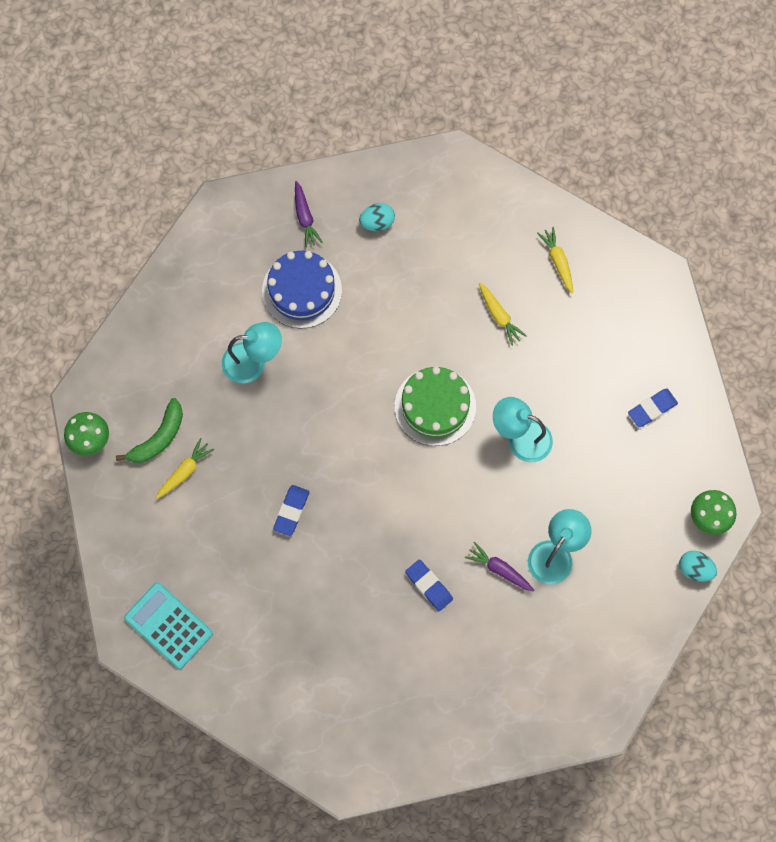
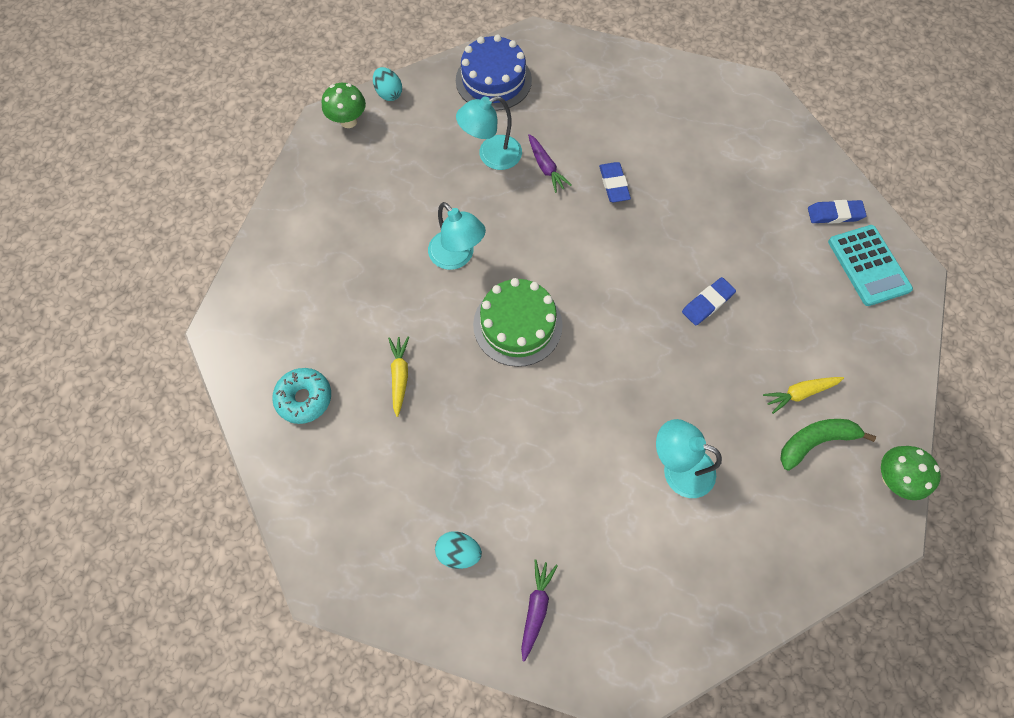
camera: 150 degrees left, 5 degrees down
blue cake [262,251,342,329] -> blue cake moved to [456,34,532,111]
yellow carrot [537,227,573,294] -> turquoise donut [272,368,331,424]
blue eraser [628,389,678,427] -> blue eraser moved to [808,200,867,224]

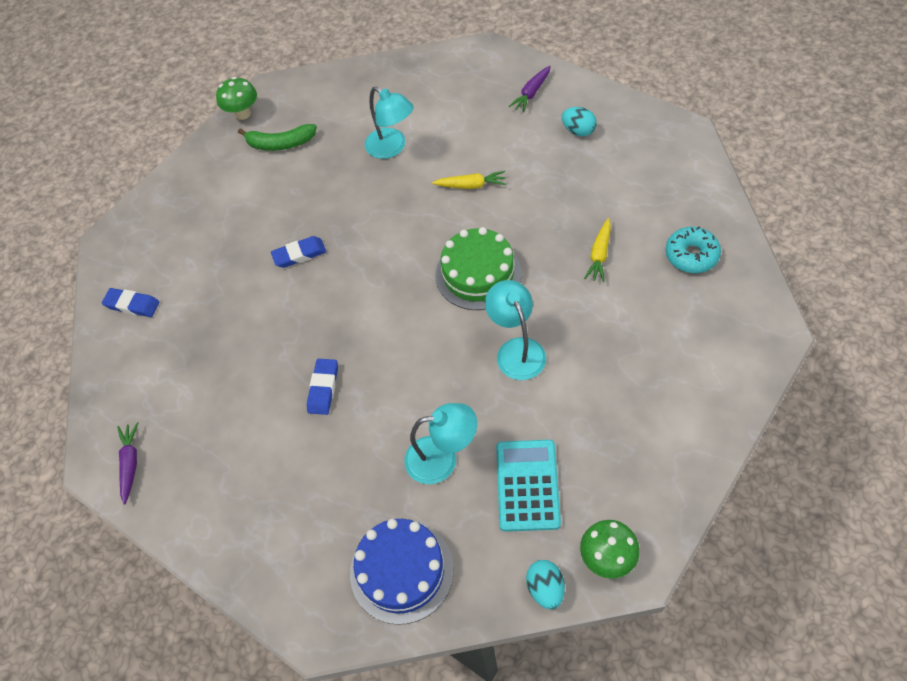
camera: 155 degrees left, 10 degrees down
purple carrot [528,134,572,193] -> purple carrot moved to [117,422,138,505]
yellow carrot [763,377,844,414] -> yellow carrot moved to [432,171,506,189]
turquoise calculator [828,225,913,306] -> turquoise calculator moved to [496,440,561,532]

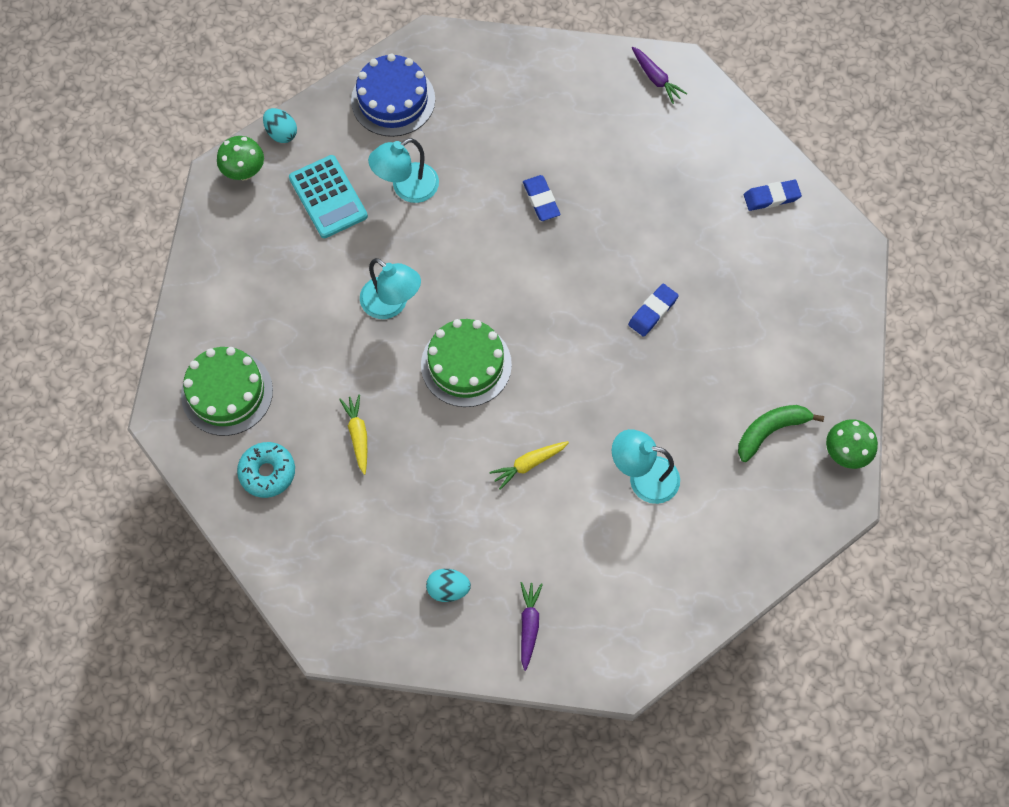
camera: 145 degrees right, 10 degrees up
none -> green cake [181,347,273,436]

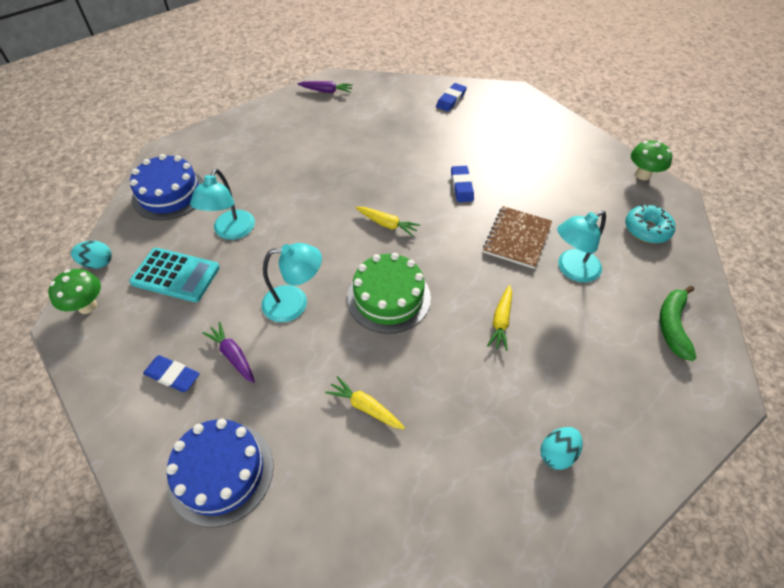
camera: 45 degrees left, 15 degrees down
green cake [181,347,273,436] -> blue cake [166,419,274,527]
turquoise donut [237,442,295,498] -> turquoise donut moved to [625,204,675,243]
purple carrot [521,582,543,671] -> purple carrot moved to [202,322,255,383]
blue eraser [523,175,561,221] -> blue eraser moved to [143,355,200,392]
green banana [738,405,824,462] -> green banana moved to [660,286,696,361]
none -> yellow carrot [356,207,420,236]
none -> brown notebook [483,206,552,269]

